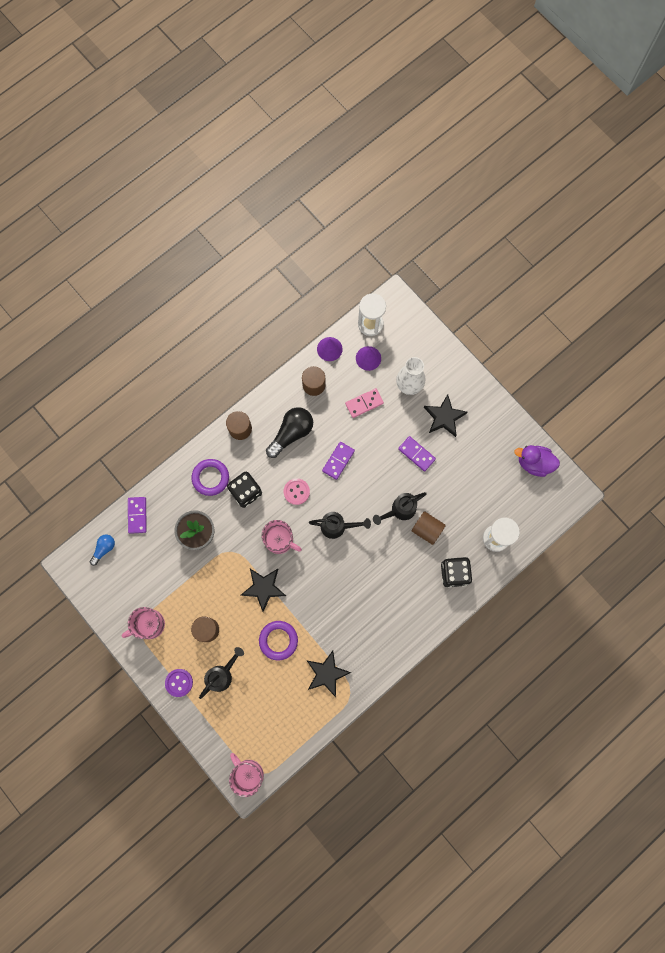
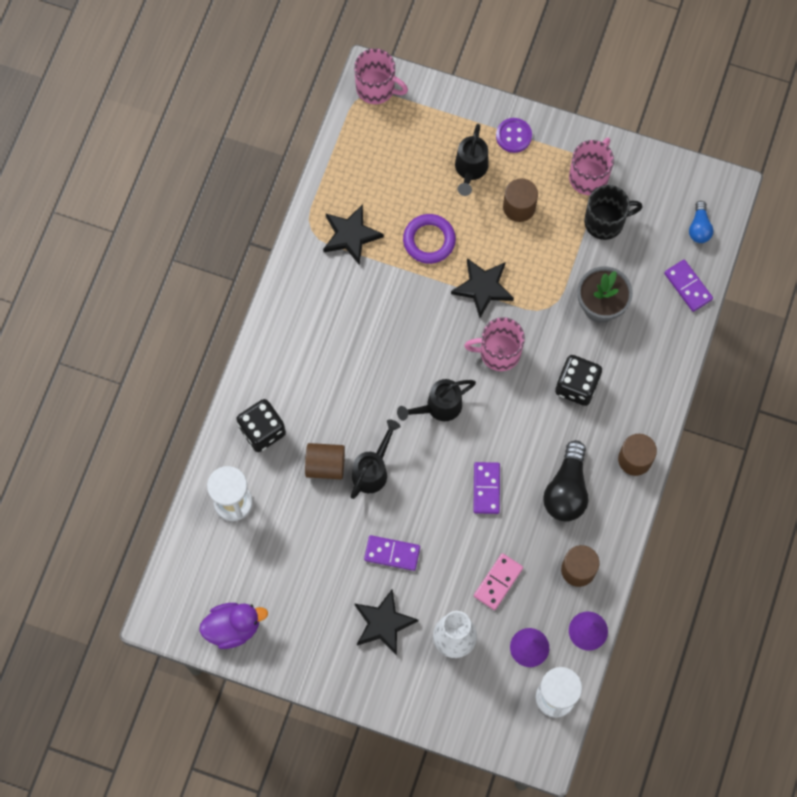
camera: 150 degrees right, 5 degrees down
purple ring [192,459,229,496] -> none
pink button [284,478,310,505] -> none
none -> black mug [584,185,643,240]

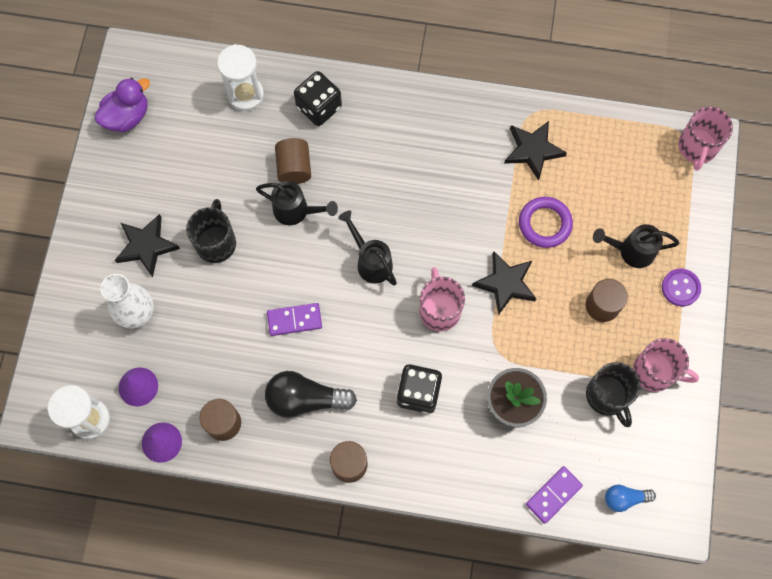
camera: 80 degrees right, 0 degrees up
purple duck [199,603,268,649] -> purple duck turned 105 degrees counterclockwise [94,78,150,132]
purple domino [364,535,420,571] -> black mug [186,199,236,263]
pink domino [474,553,523,610] -> none

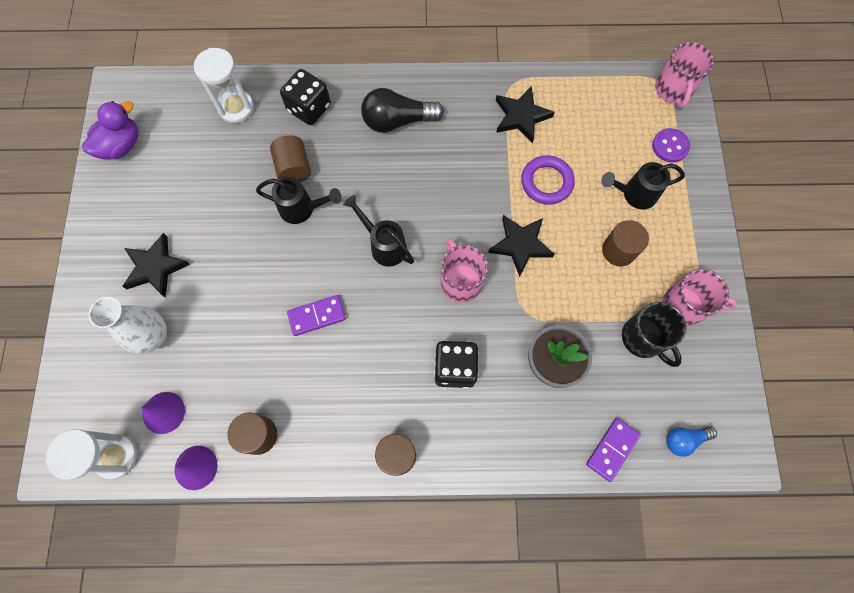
camera: 10 degrees left, 0 degrees up
black mug [186,199,236,263] -> none
black light bulb [265,371,357,418] -> black light bulb moved to [361,88,444,133]
purple button [662,269,701,306] -> purple button moved to [652,128,690,163]

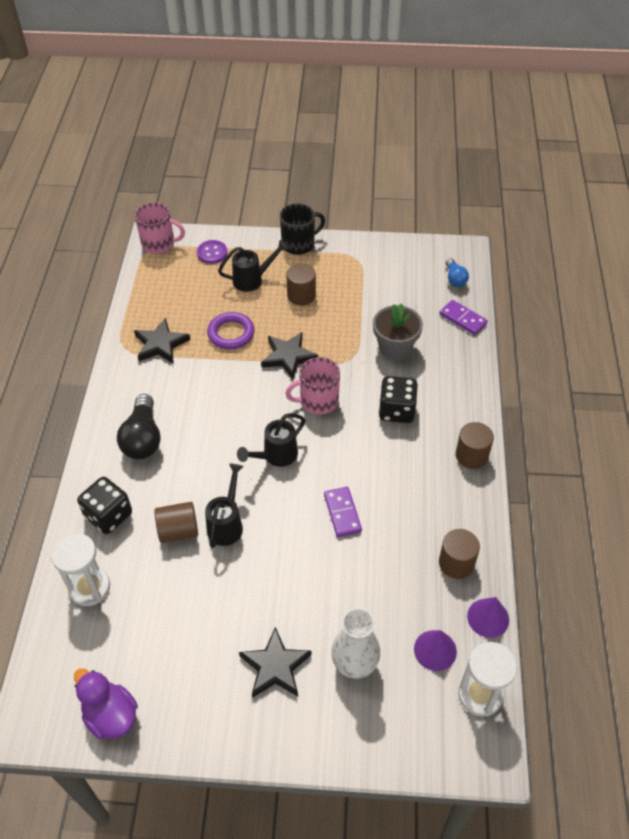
camera: 85 degrees left, 20 degrees down
black watering can [601,162,685,209] -> black watering can turned 105 degrees counterclockwise [218,240,288,292]
black mug [622,302,687,367] -> black mug moved to [280,203,325,255]
pink mug [662,269,737,326] -> none

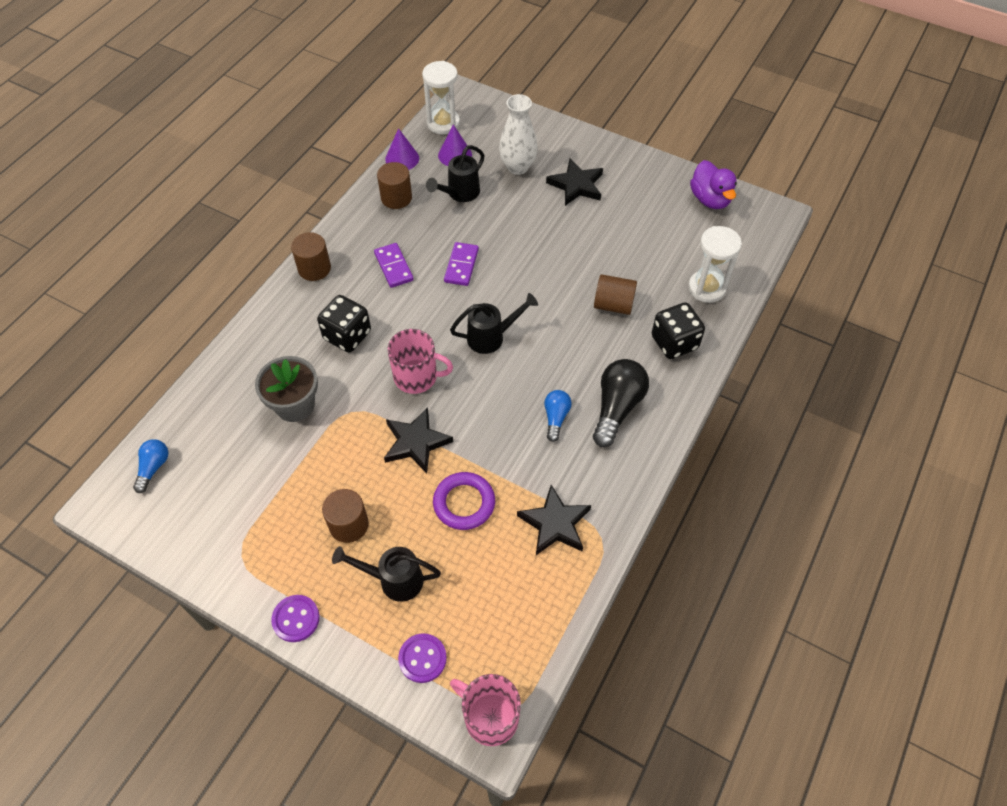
camera: 155 degrees left, 5 degrees up
black watering can [205,464,244,548] -> black watering can moved to [426,145,485,202]
black mug [280,203,325,255] -> purple button [271,595,320,642]
purple domino [439,300,488,335] -> purple domino moved to [374,243,414,288]
none -> blue light bulb [544,390,572,442]

